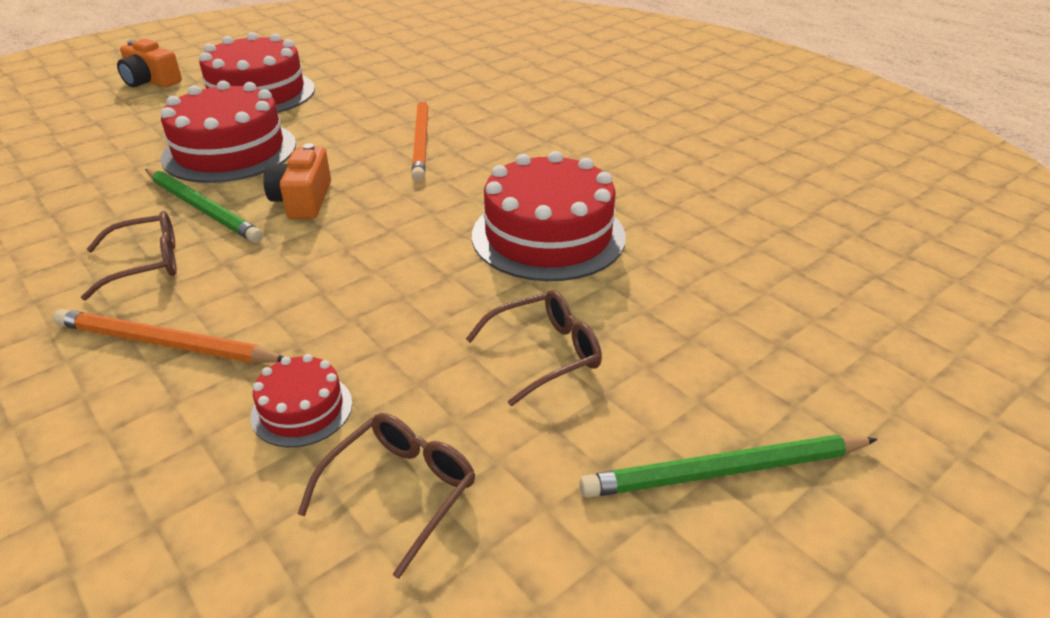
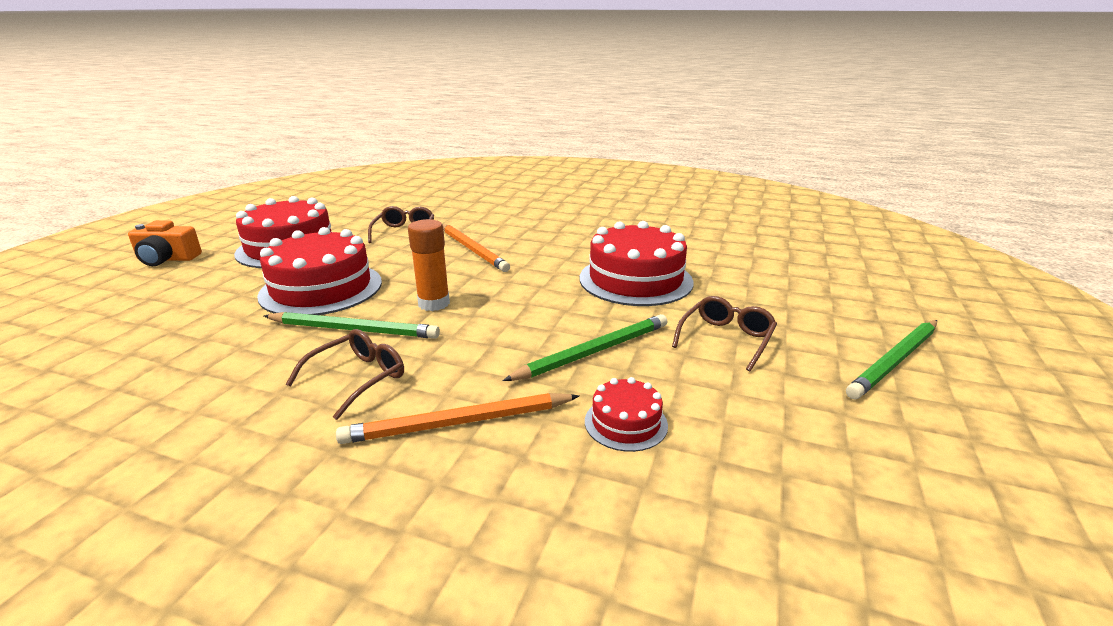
camera: 30 degrees left, 10 degrees down
orange camera [263,143,331,219] -> orange glue stick [408,219,450,311]
brown glasses [298,413,475,579] -> brown glasses moved to [368,206,434,243]
none -> green pencil [503,314,667,381]

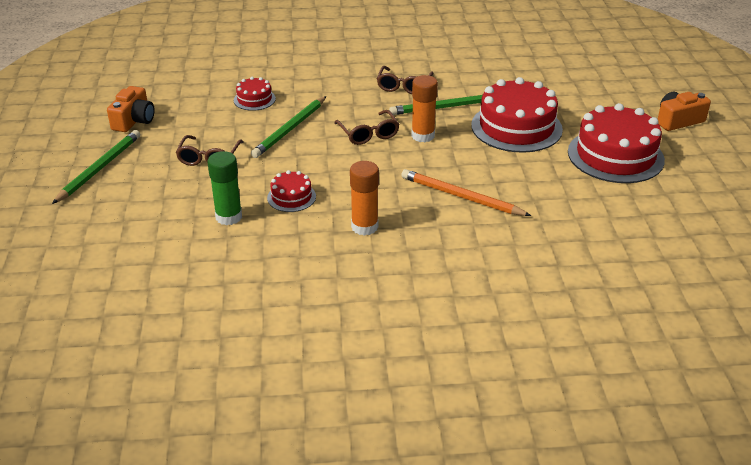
camera: 155 degrees right, 10 degrees up
orange pencil [336,393,579,444] -> none
brown glasses [368,206,434,243] -> brown glasses moved to [334,110,400,145]
red cake [580,221,694,306] -> red cake [267,170,316,212], size x0.48
none -> orange camera [107,86,155,132]
none -> green glue stick [207,151,242,225]
none -> orange glue stick [350,161,379,236]

